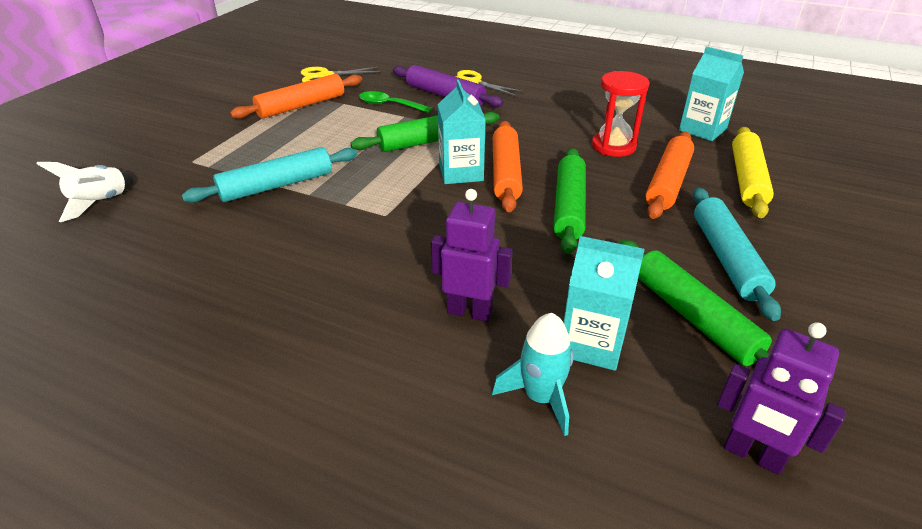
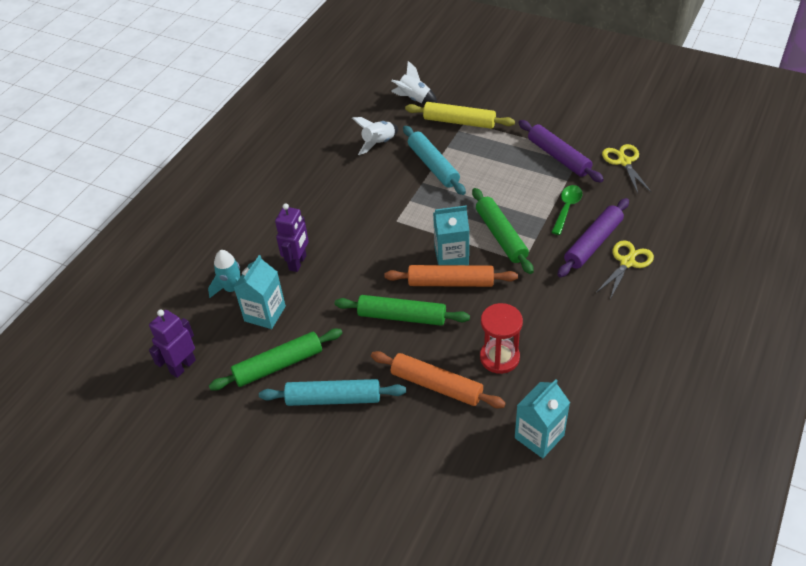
camera: 95 degrees right, 10 degrees up
orange rolling pin [230,74,362,119] -> purple rolling pin [518,120,604,182]
yellow rolling pin [732,127,774,218] -> yellow rolling pin moved to [405,102,515,129]
none -> white rocket [352,117,398,155]

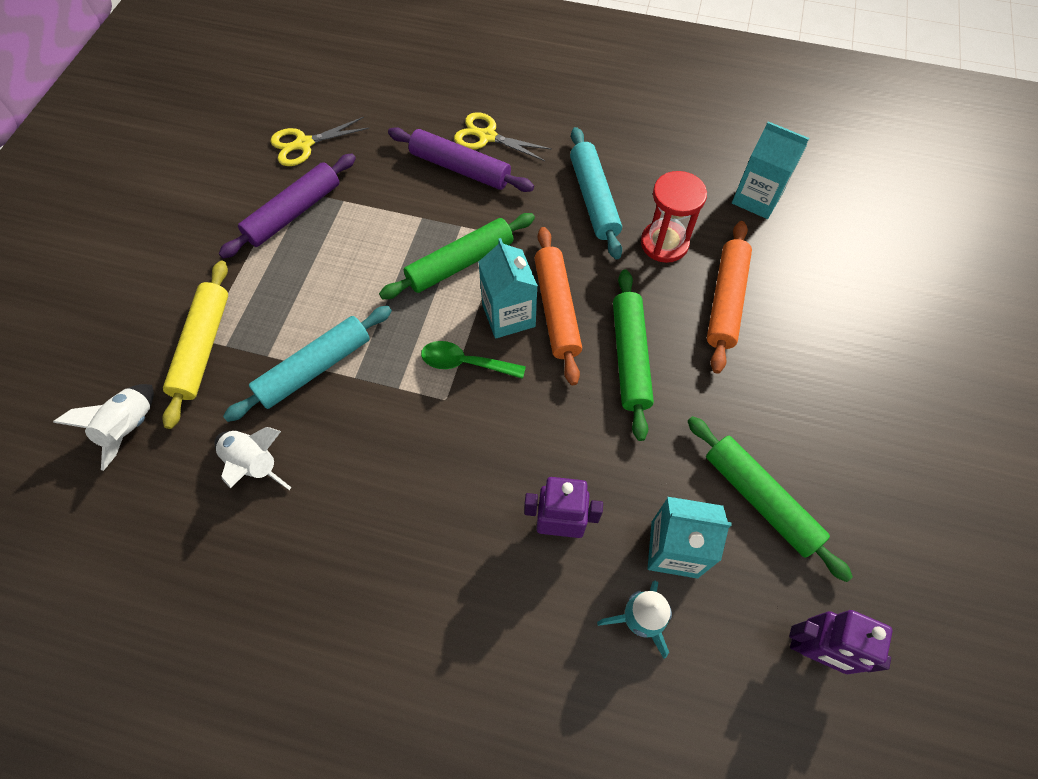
camera: 105 degrees left, 15 degrees up
turquoise rolling pin [259,379,406,406] -> turquoise rolling pin moved to [570,127,622,259]
green spoon [551,185,582,235] -> green spoon moved to [421,341,526,379]

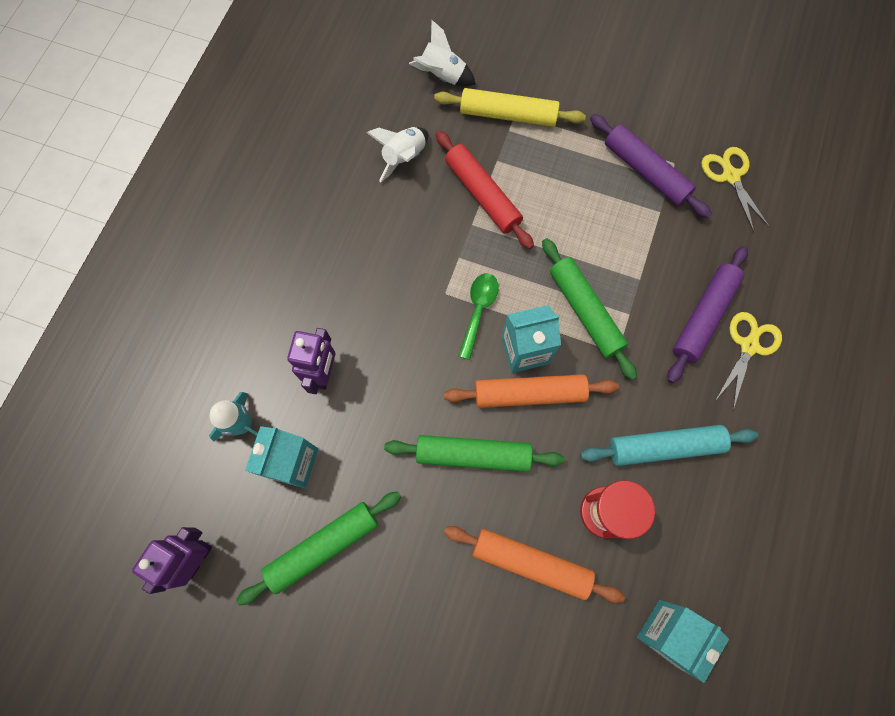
camera: 95 degrees right, 10 degrees up
turquoise rolling pin [223,306,392,422] -> red rolling pin [436,131,534,249]

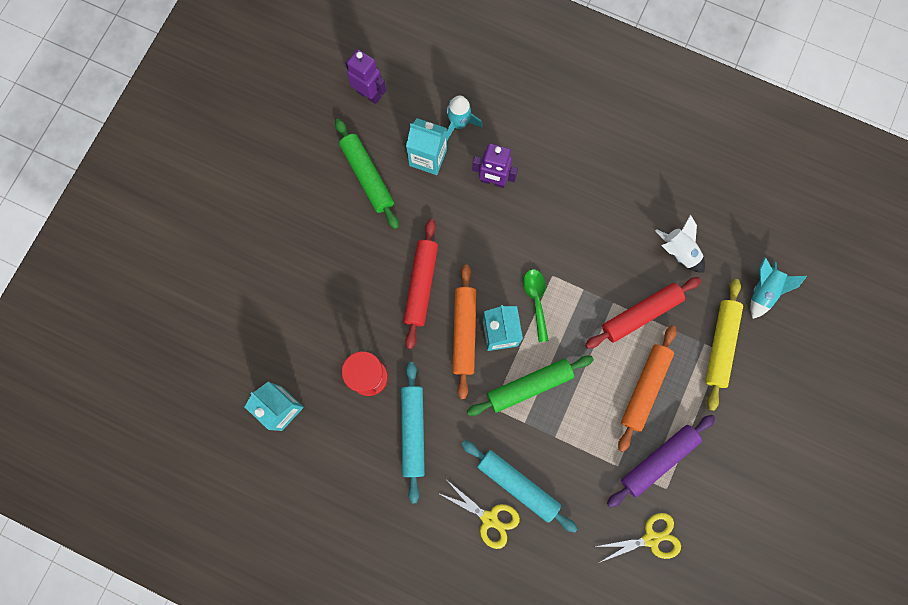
camera: 95 degrees right, 5 degrees up
green rolling pin [384,435,564,472] -> red rolling pin [403,219,438,349]
white rocket [409,20,476,87] -> turquoise rocket [750,257,807,319]
orange rolling pin [444,526,625,603] -> orange rolling pin moved to [618,325,677,452]
green spoon [458,273,499,360] -> green spoon turned 120 degrees counterclockwise [523,269,549,342]
purple rolling pin [668,246,748,383] -> turquoise rolling pin [461,440,578,533]

